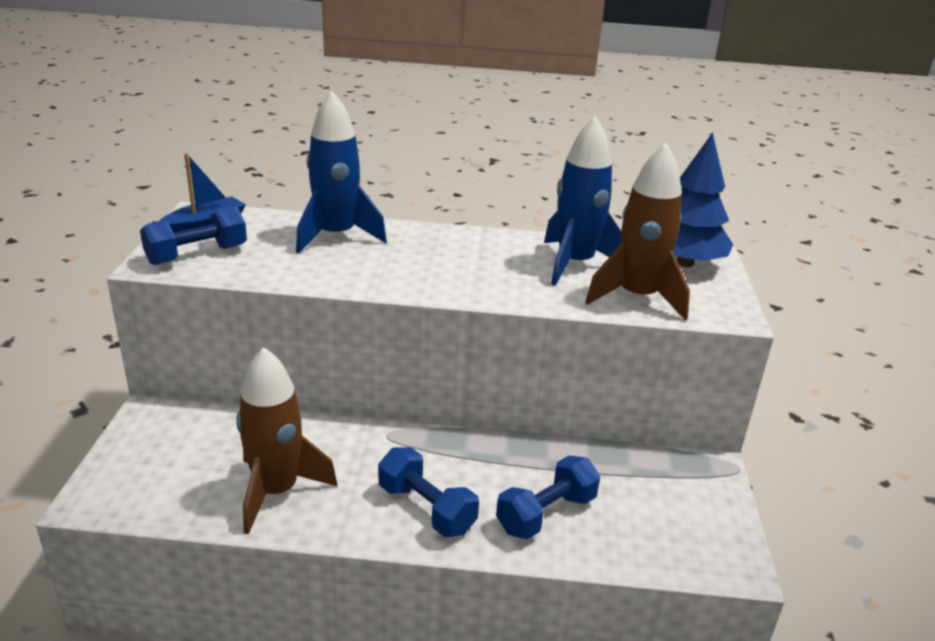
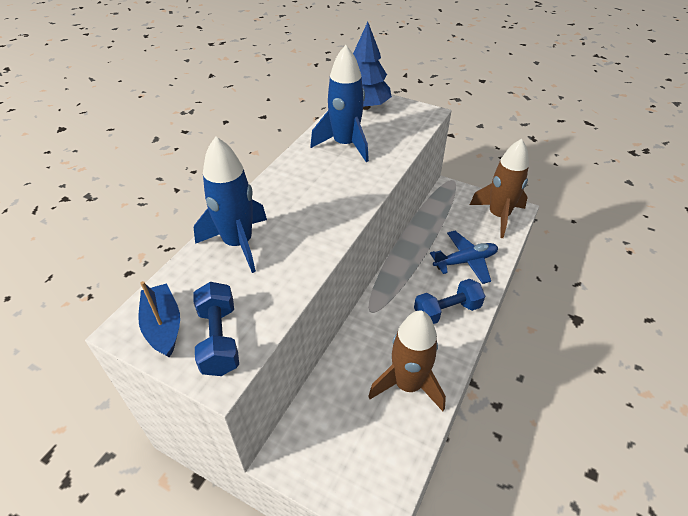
camera: 65 degrees left, 15 degrees up
blue dumbbell [496,456,600,539] -> blue plane [430,231,498,284]
brown rocket [585,143,690,320] -> brown rocket moved to [470,139,529,238]

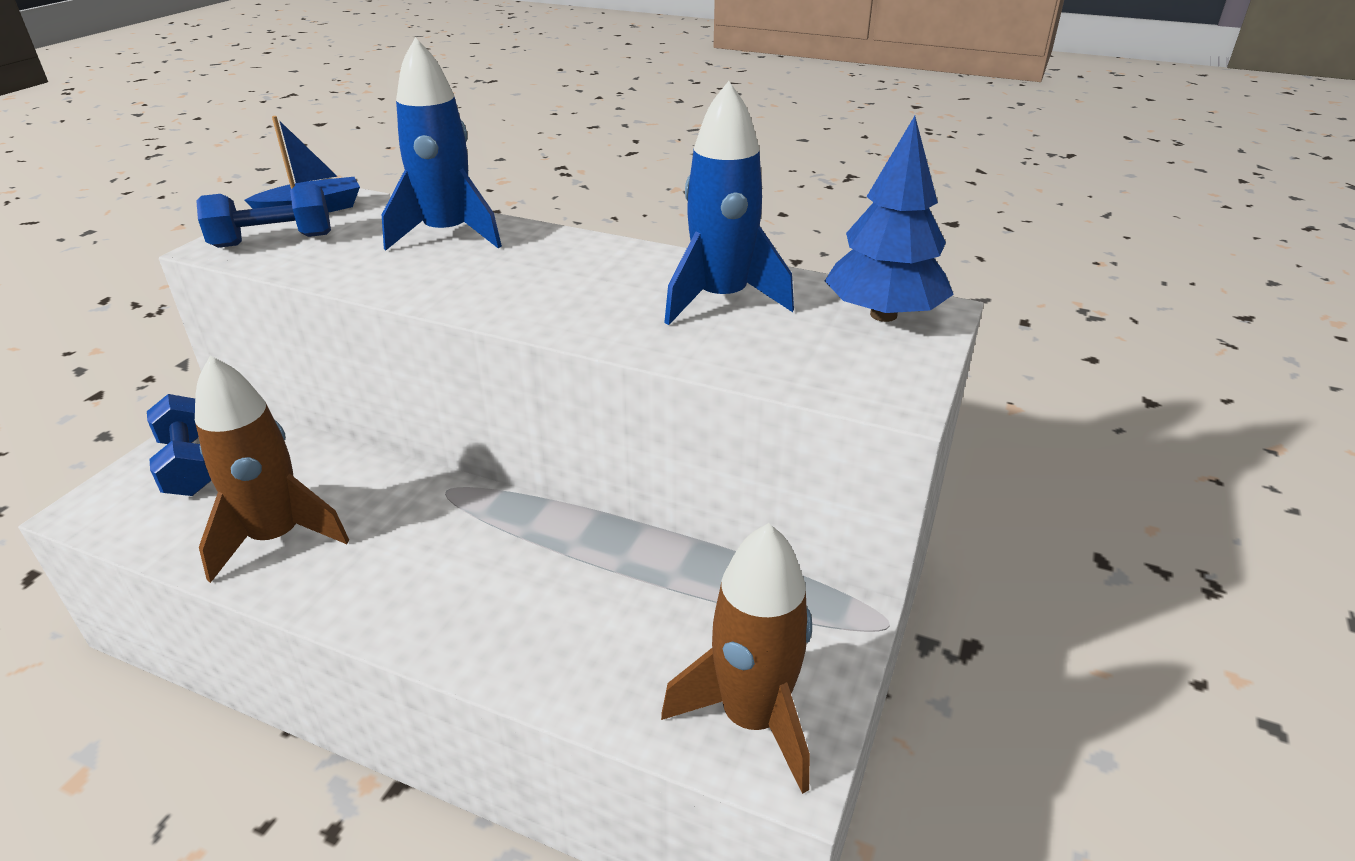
camera: 85 degrees right, 10 degrees down
blue dumbbell [414,279,485,324] -> blue dumbbell moved to [147,394,211,496]
blue plane [430,231,498,284] -> none

